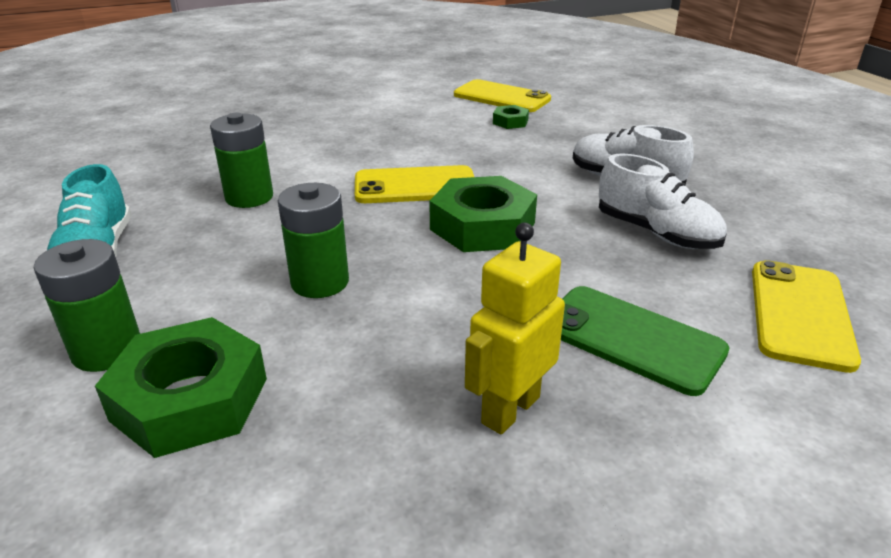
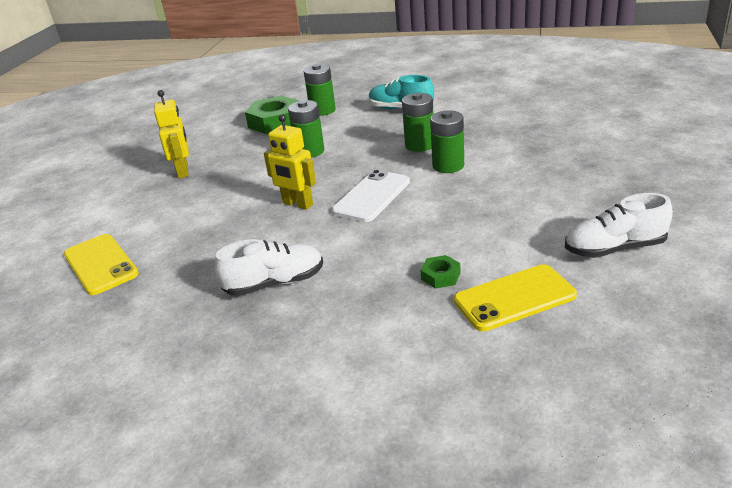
camera: 130 degrees right, 0 degrees up
yellow phone [355,165,474,203] -> white phone [332,170,410,222]
green nut [429,176,537,252] -> yellow robot [264,114,316,210]
green phone [561,286,729,396] -> none
white shoe [599,154,727,249] -> white shoe moved to [565,193,673,258]
none -> green battery [430,110,464,173]

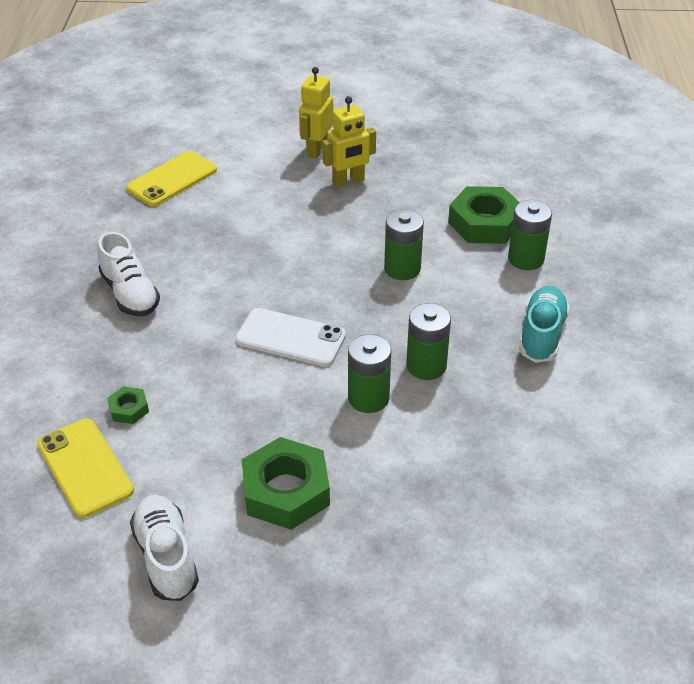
camera: 75 degrees right, 10 degrees up
yellow robot [264,114,316,210] -> yellow robot moved to [299,67,333,159]
none -> green nut [242,437,330,530]

